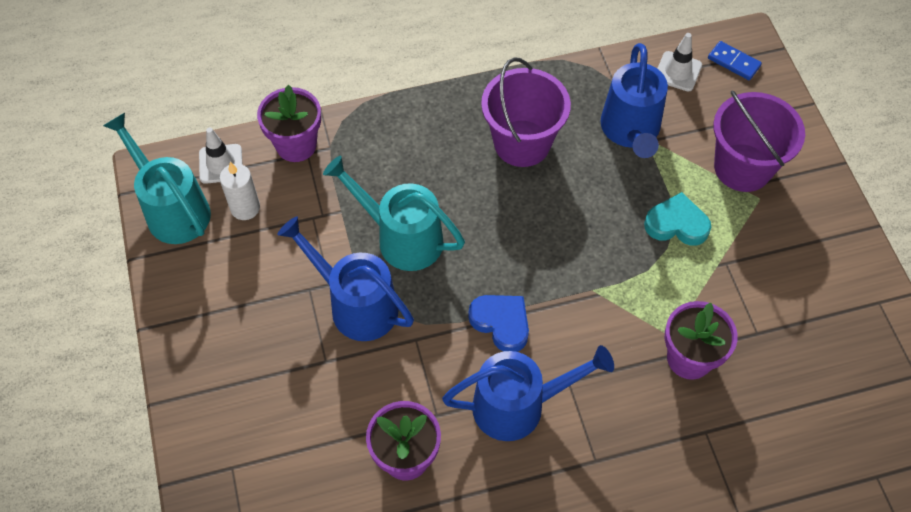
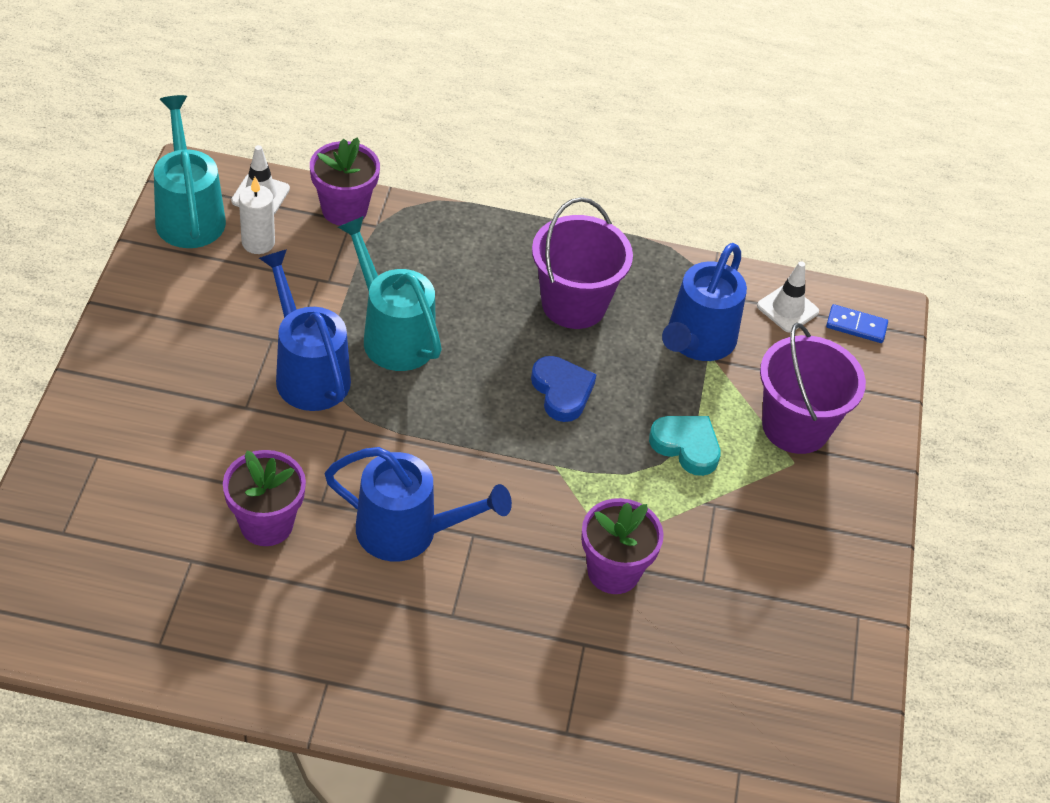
camera: 20 degrees right, 10 degrees down
blue heart [468,295,529,352] -> blue heart moved to [531,356,596,422]
blue domino [708,41,762,80] -> blue domino turned 45 degrees counterclockwise [826,304,888,343]

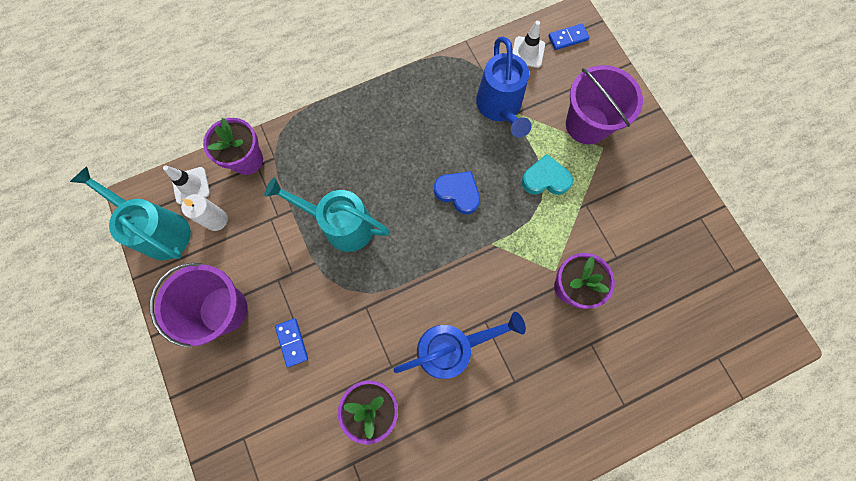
camera: 30 degrees left, 25 degrees up
blue watering can [259,249,351,411] -> none
purple bucket [532,197,633,329] -> purple bucket moved to [149,263,247,348]
none -> blue domino [275,318,308,367]

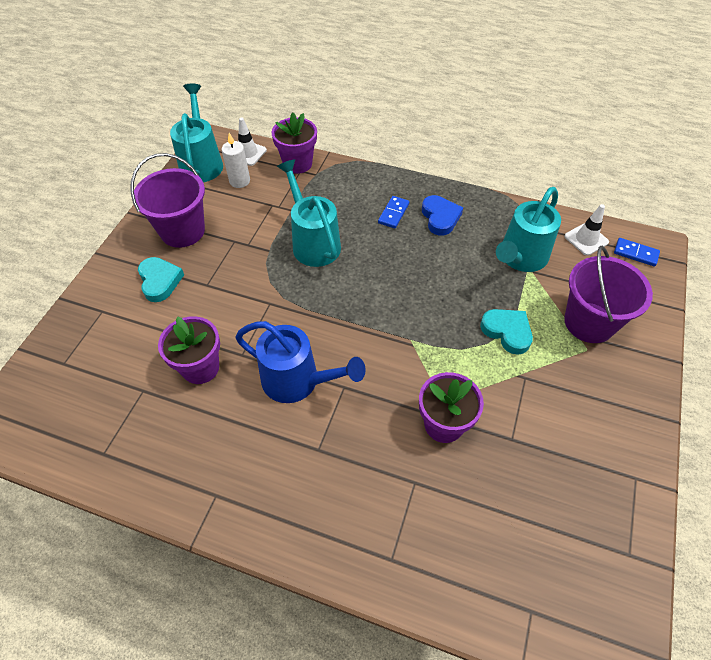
camera: 45 degrees right, 20 degrees down
blue domino [275,318,308,367] -> blue domino moved to [378,196,409,228]
blue heart [434,171,480,214] -> blue heart moved to [422,195,463,236]
blue watering can [476,37,532,138] -> turquoise watering can [496,187,561,272]
none -> turquoise heart [138,257,184,302]

